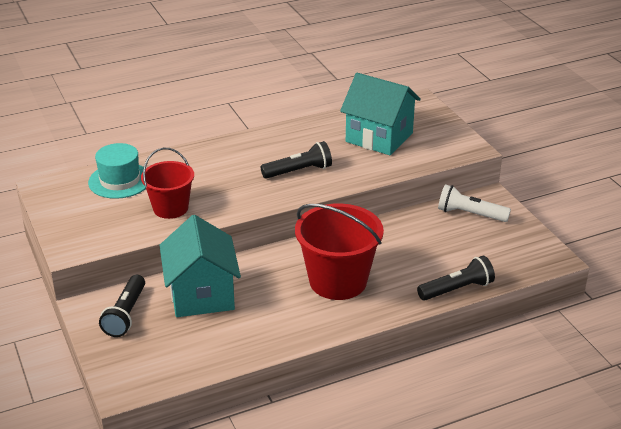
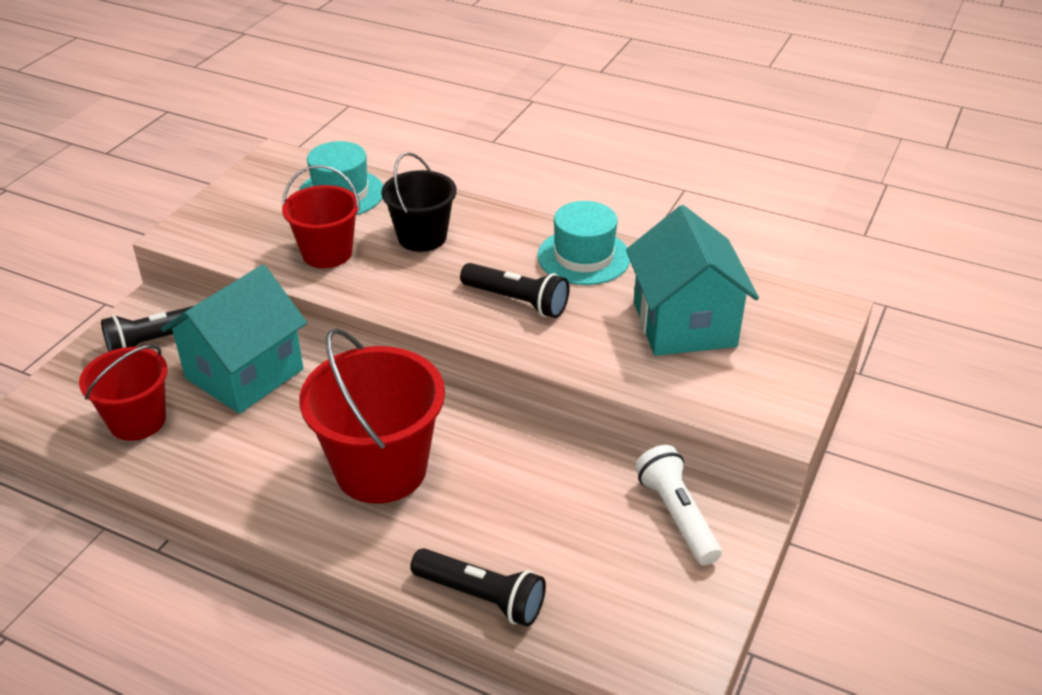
camera: 50 degrees right, 5 degrees up
none -> red bucket [79,345,168,441]
none -> black bucket [381,152,457,252]
none -> turquoise hat [537,201,630,285]

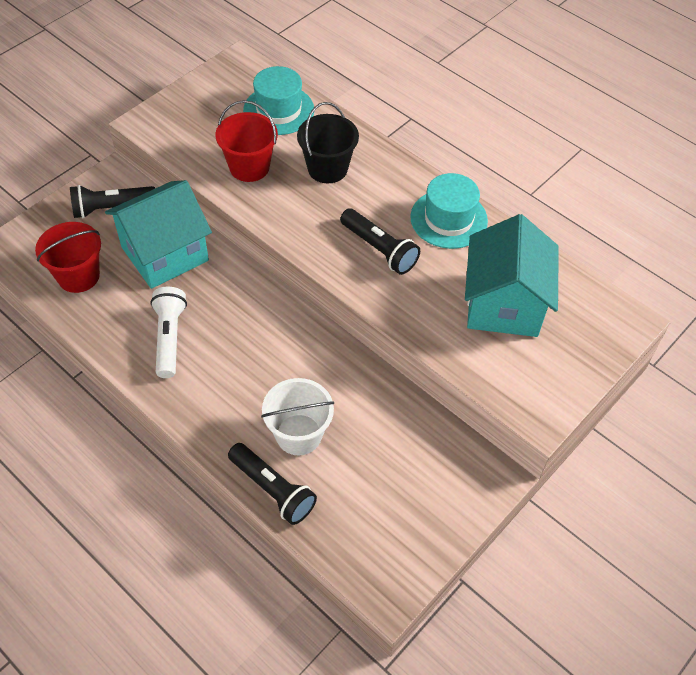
camera: 15 degrees right, 15 degrees up
red bucket [299,328,445,504] -> none
white flashlight [635,445,722,565] -> white flashlight moved to [150,287,187,378]
none -> white bucket [261,378,334,455]

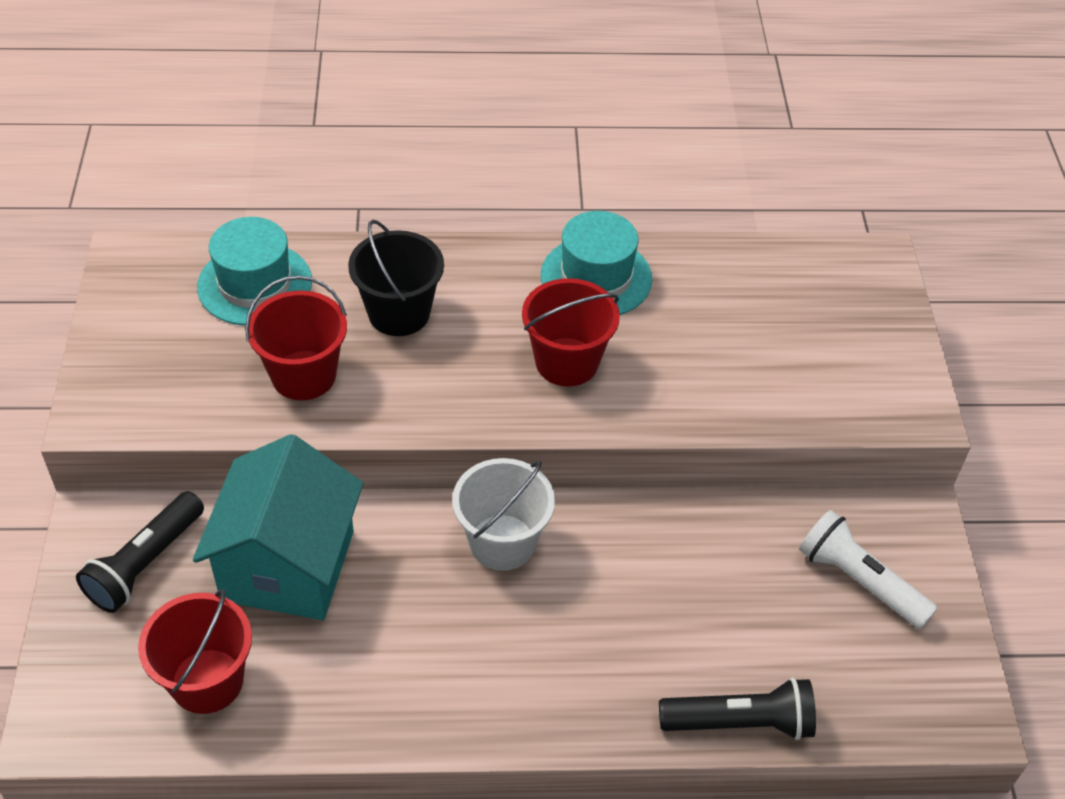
camera: 45 degrees left, 5 degrees down
white flashlight [150,287,187,378] -> white flashlight moved to [799,510,938,629]
white bucket [261,378,334,455] -> white bucket moved to [452,458,555,571]
black flashlight [340,208,420,275] -> red bucket [522,278,620,387]
turquoise house [465,214,559,337] -> none

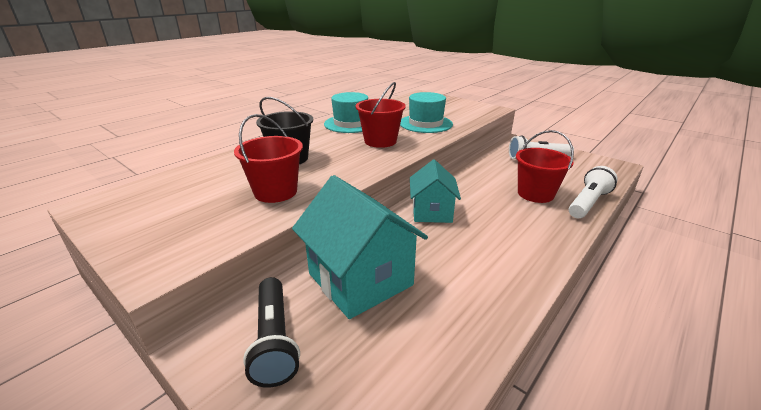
camera: 45 degrees left, 20 degrees down
red bucket [138,589,252,714] -> red bucket moved to [516,130,574,203]
turquoise hat [197,217,312,326] -> turquoise hat moved to [400,92,453,133]
white bucket [452,458,555,571] -> turquoise house [410,159,461,223]
black flashlight [659,678,816,740] -> white flashlight [569,166,618,218]

